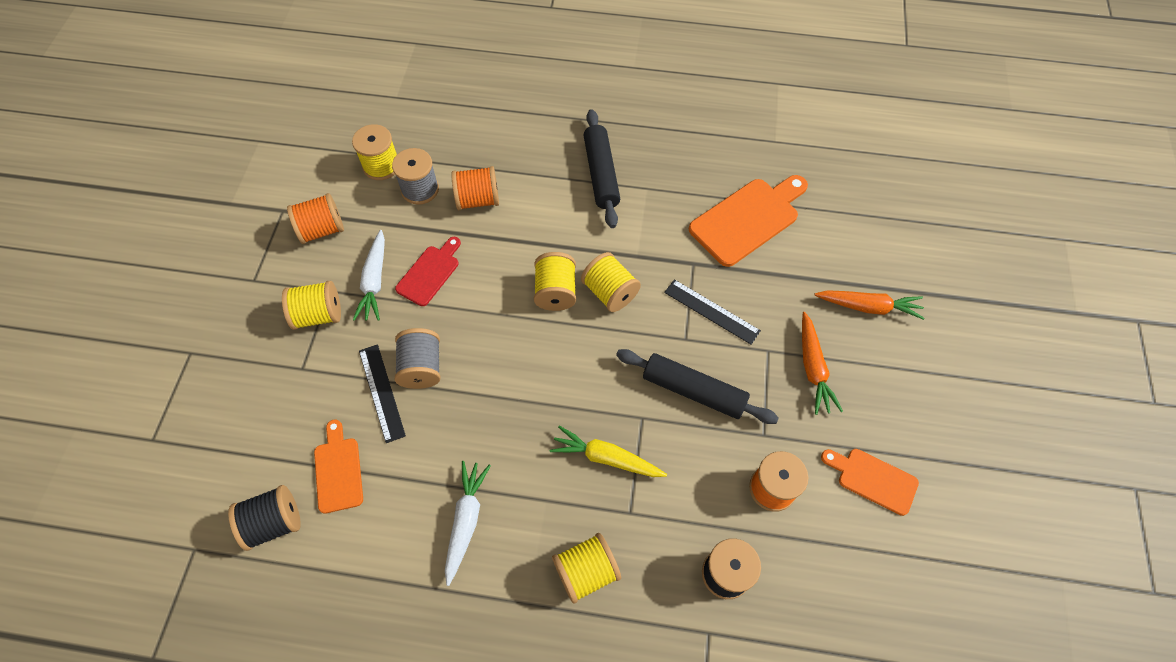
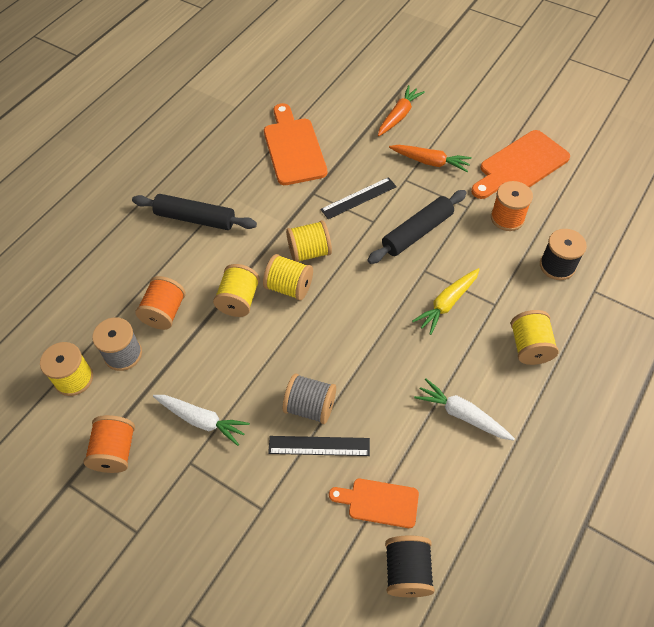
camera: 65 degrees left, 5 degrees down
yellow spool [282,281,341,330] -> yellow spool moved to [213,264,260,317]
red cutting board [395,237,461,306] -> none
orange cutting board [821,449,919,516] -> orange cutting board [471,130,570,199], size x1.69

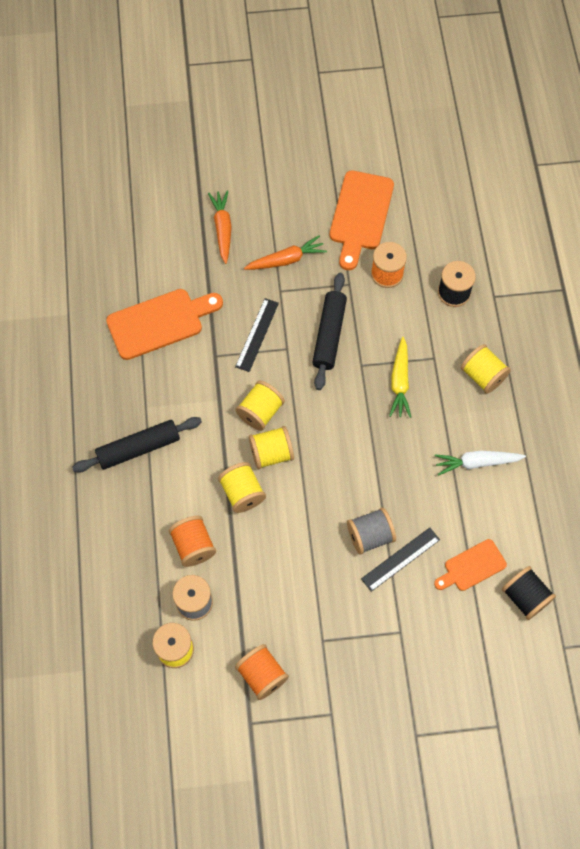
camera: 40 degrees left, 10 degrees up
white carrot [153,395,250,446] -> none
orange cutting board [264,103,327,185] -> orange cutting board turned 120 degrees clockwise [106,289,223,360]

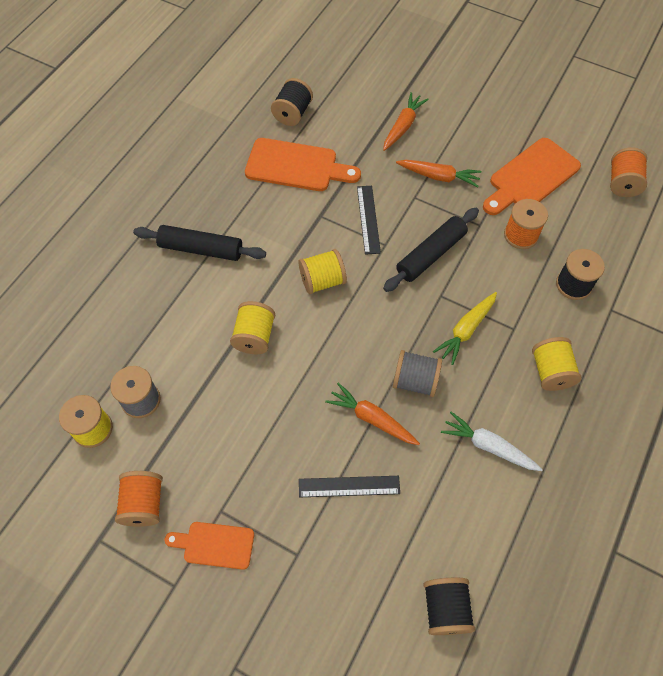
camera: 35 degrees right, 5 degrees down
orange spool [169,516,216,567] -> orange spool moved to [610,147,647,197]
black ruler [235,298,279,372] -> black ruler turned 60 degrees counterclockwise [357,186,381,255]
yellow spool [249,426,294,469] -> none
grey spool [347,507,396,555] -> grey spool moved to [393,350,442,397]
orange cutting board [434,539,507,591] -> orange cutting board moved to [165,522,254,570]
none -> black spool [271,78,313,126]
none -> orange carrot [325,383,420,445]

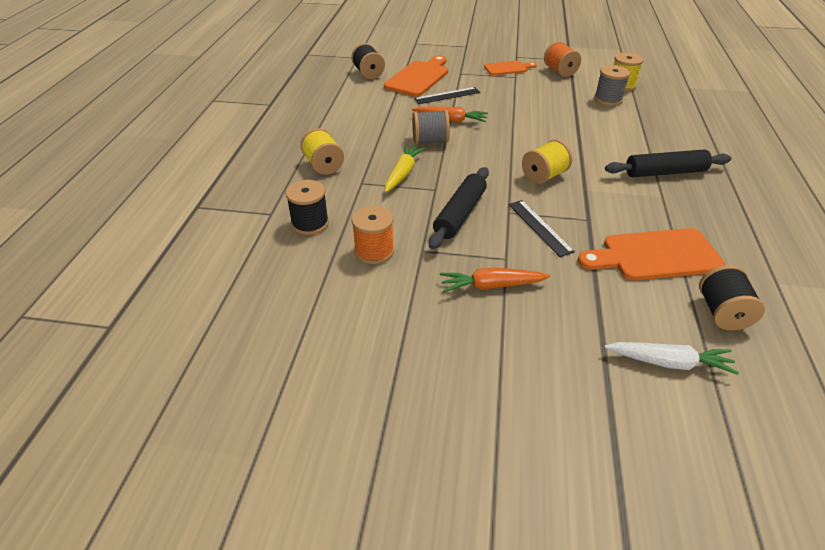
camera: 160 degrees right, 20 degrees down
yellow spool [230,301,275,354] -> none
orange carrot [383,92,429,151] -> none
white carrot [441,412,543,471] -> white carrot moved to [604,342,739,375]
orange cutting board [483,138,581,215] -> orange cutting board moved to [384,55,448,97]
orange spool [610,147,647,197] -> none

